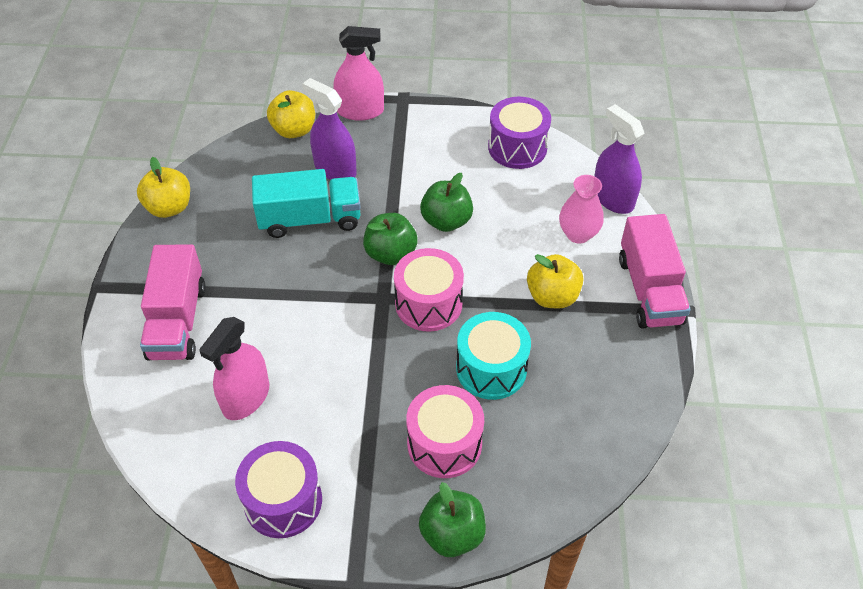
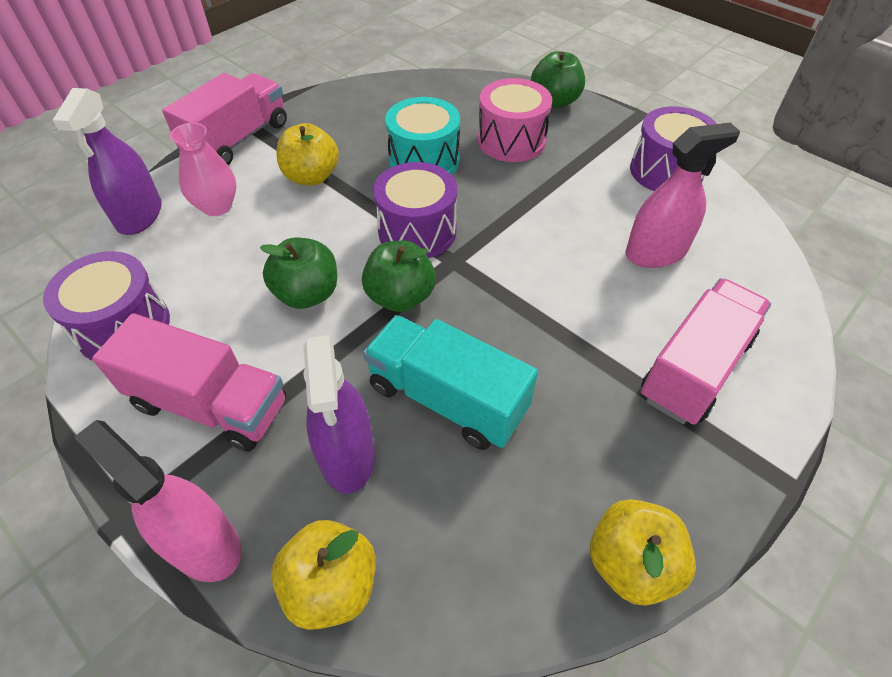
camera: 140 degrees left, 0 degrees up
pink drum [394,248,464,332] -> purple drum [373,162,457,258]
none -> pink truck [92,313,286,452]

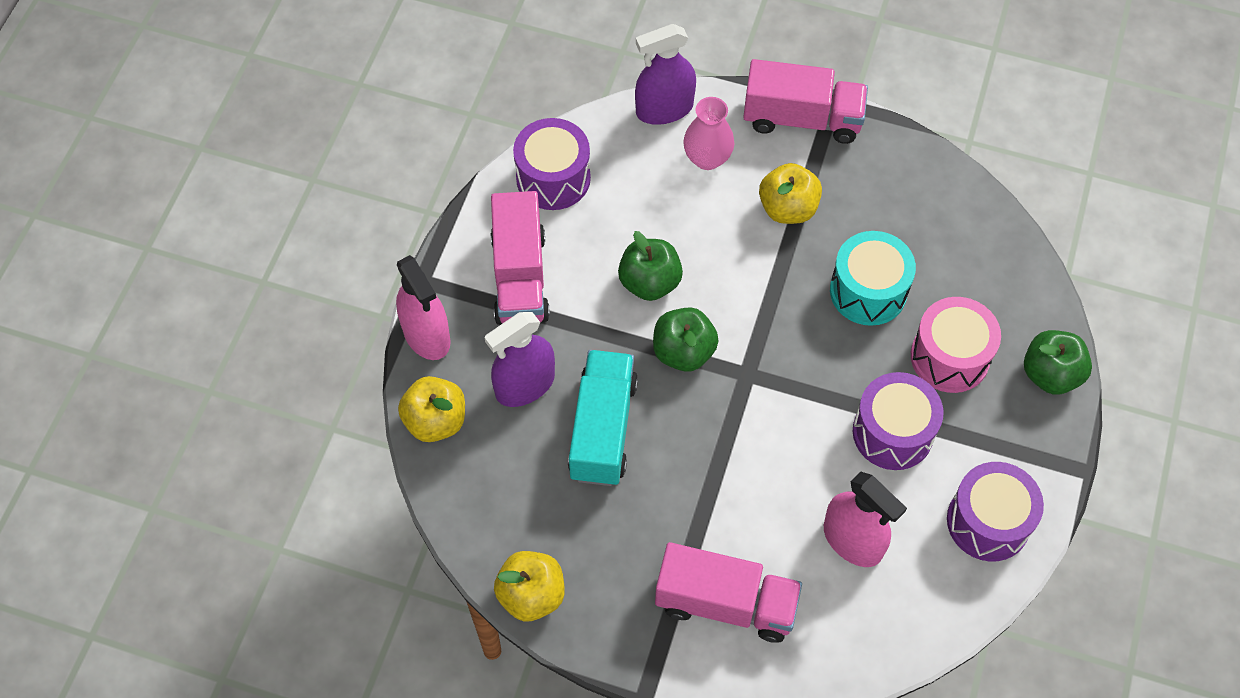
camera: 65 degrees right, 10 degrees up
pink spray bottle [74,420,241,582] -> pink spray bottle turned 135 degrees clockwise [396,255,451,360]
purple drum [373,162,457,258] -> purple drum moved to [853,372,944,470]

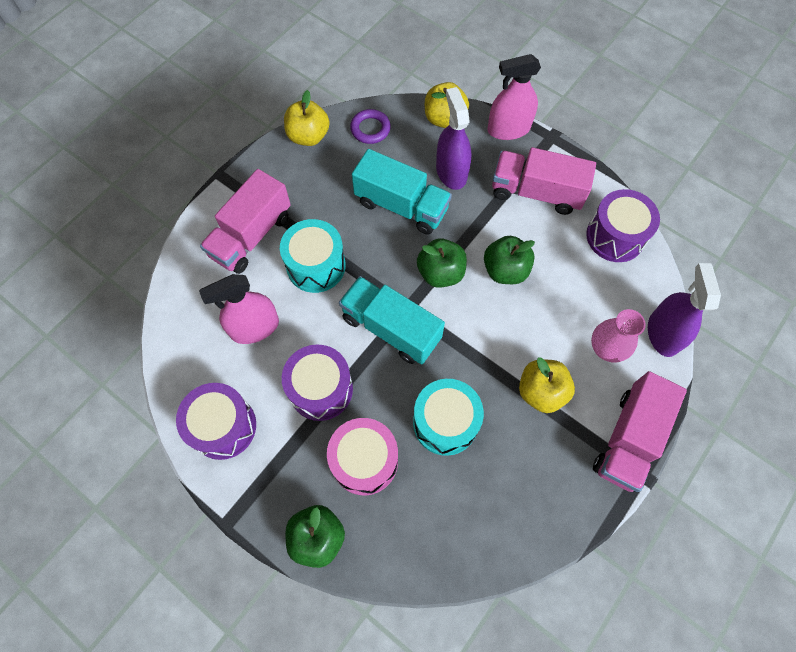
camera: 110 degrees right, 5 degrees up
none -> turquoise drum [280,219,346,293]
none -> turquoise truck [339,276,445,364]
none -> purple ring [350,109,391,144]

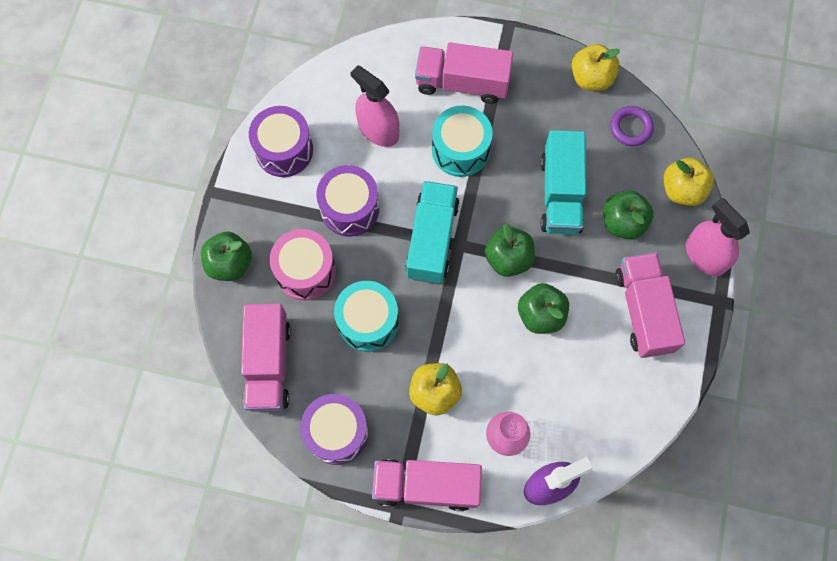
camera: 65 degrees right, 5 degrees up
purple spray bottle [436,87,471,190] -> green apple [603,190,654,239]
purple drum [586,189,660,262] -> purple drum moved to [300,394,369,465]
none -> pink truck [241,303,291,412]

